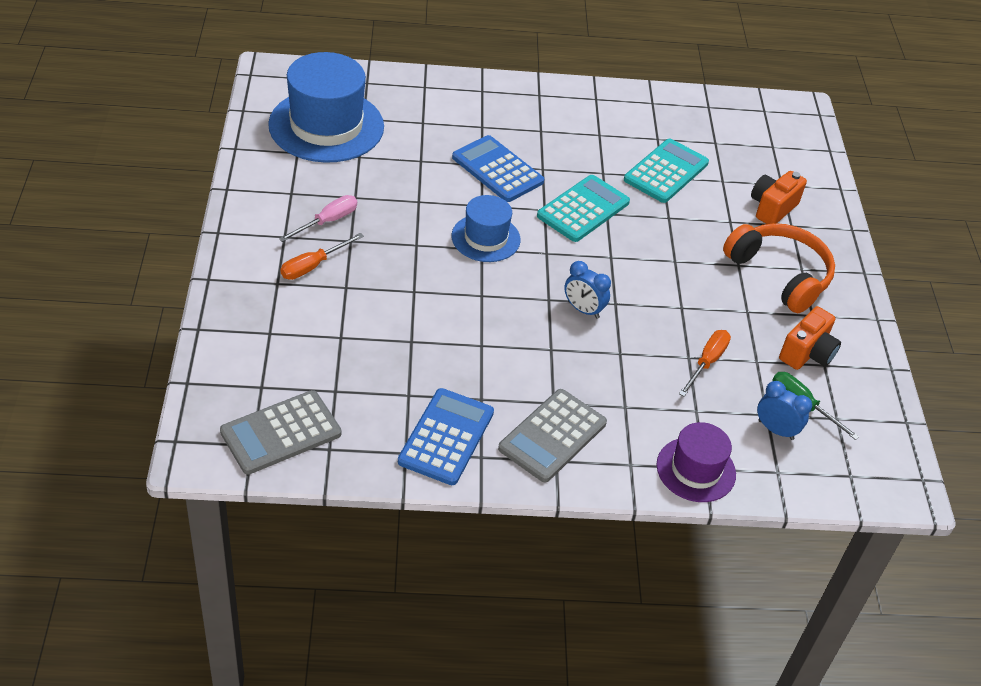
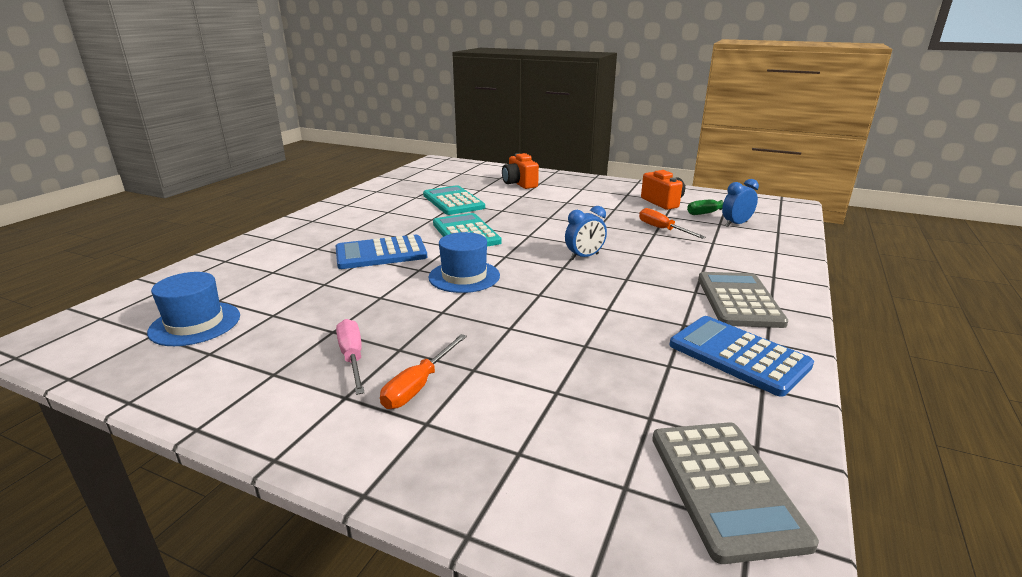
camera: 60 degrees left, 20 degrees down
blue hat [268,52,384,163] -> blue hat [147,272,240,346], size x0.56
orange screwdriver [280,233,364,280] -> orange screwdriver turned 45 degrees clockwise [380,334,467,409]
grey calculator [498,389,607,482] -> grey calculator turned 150 degrees counterclockwise [698,272,788,328]
purple hat [657,422,736,502] -> none
orange headphones [723,223,835,313] -> none

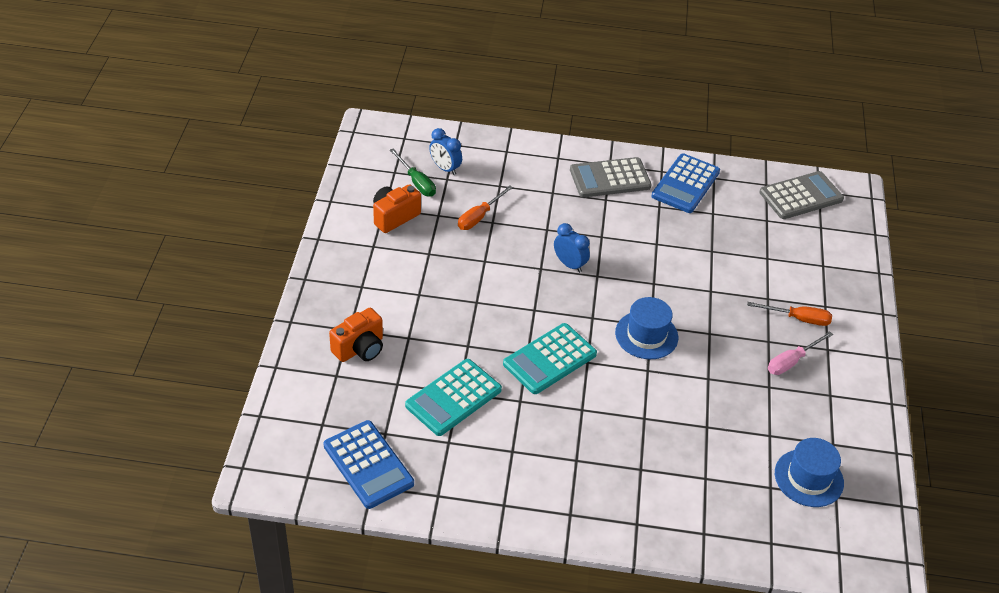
camera: 110 degrees left, 20 degrees up
blue calculator [336,235,427,269] -> blue calculator moved to [323,420,414,509]

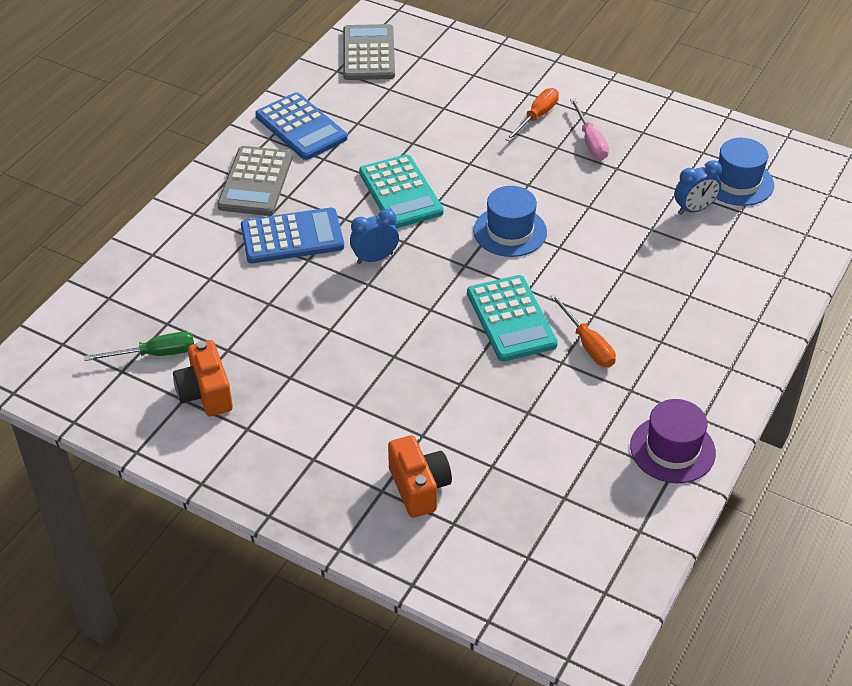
camera: 65 degrees left, 0 degrees up
blue calculator [323,420,414,509] -> blue calculator moved to [241,208,344,263]
turquoise calculator [405,359,502,436] -> turquoise calculator moved to [359,154,444,228]
blue clock [429,128,462,175] -> blue clock moved to [674,160,722,215]
orange screwdriver [458,185,513,230] -> orange screwdriver moved to [550,294,616,367]
none -> purple hat [630,399,716,483]

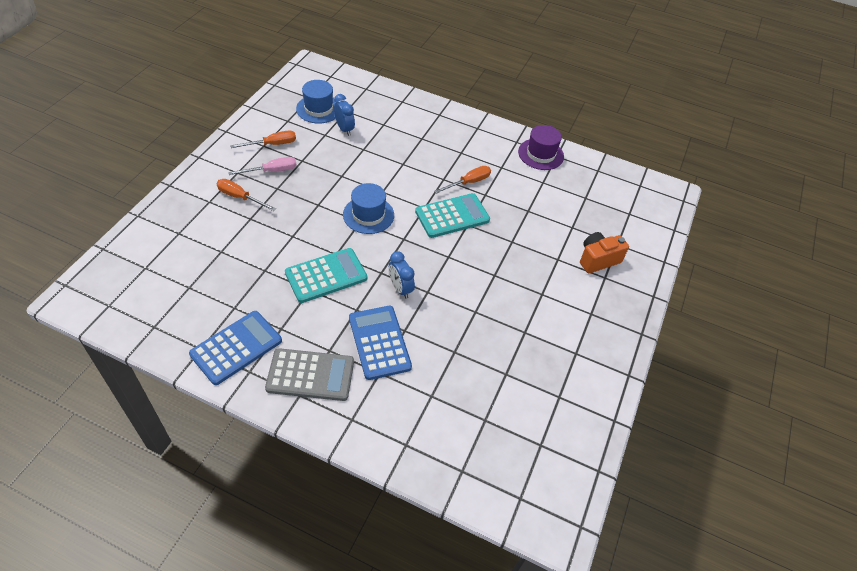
camera: 100 degrees left, 5 degrees up
green screwdriver [85,332,194,361] -> none
orange camera [173,340,233,416] -> none
grey calculator [343,24,395,80] -> none
none -> orange screwdriver [230,130,296,148]

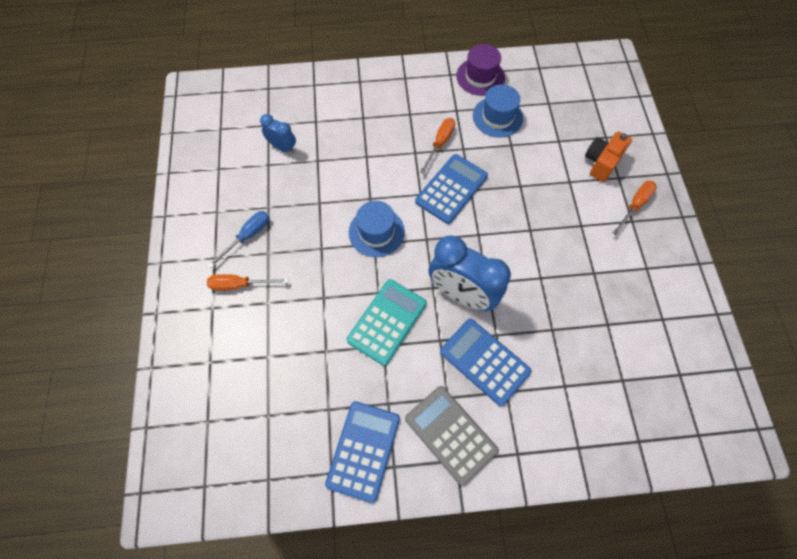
camera: 25 degrees left, 15 degrees up
pink screwdriver [228,157,297,175] -> blue screwdriver [208,211,270,268]
orange screwdriver [230,130,296,148] -> orange screwdriver moved to [613,181,657,235]
grey calculator [265,348,354,401] -> grey calculator turned 105 degrees counterclockwise [405,386,499,486]
blue hat [296,80,338,124] -> blue hat moved to [473,84,523,138]
blue clock [389,251,415,299] -> blue clock [428,236,511,311], size x1.94
turquoise calculator [415,193,490,238] -> blue calculator [415,154,488,224]

